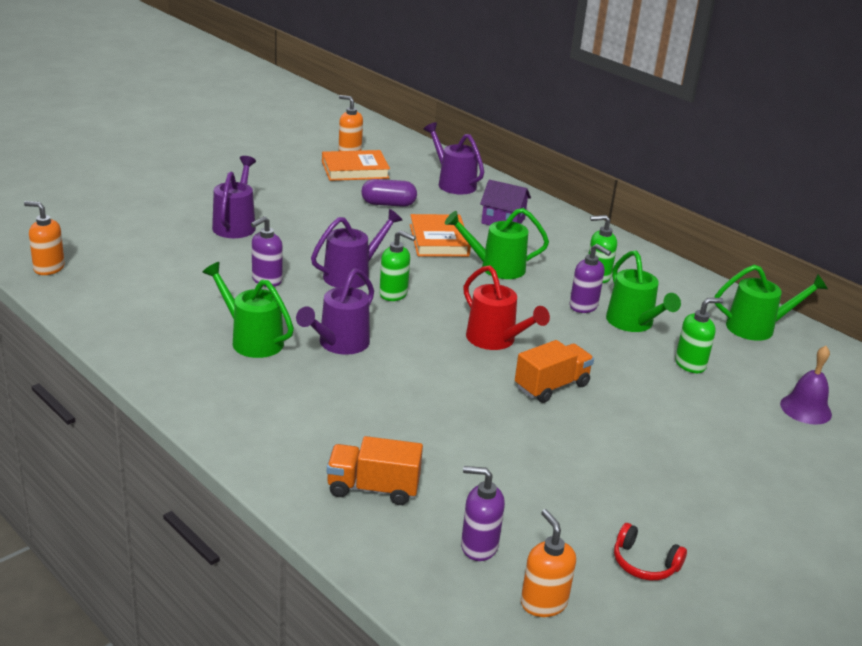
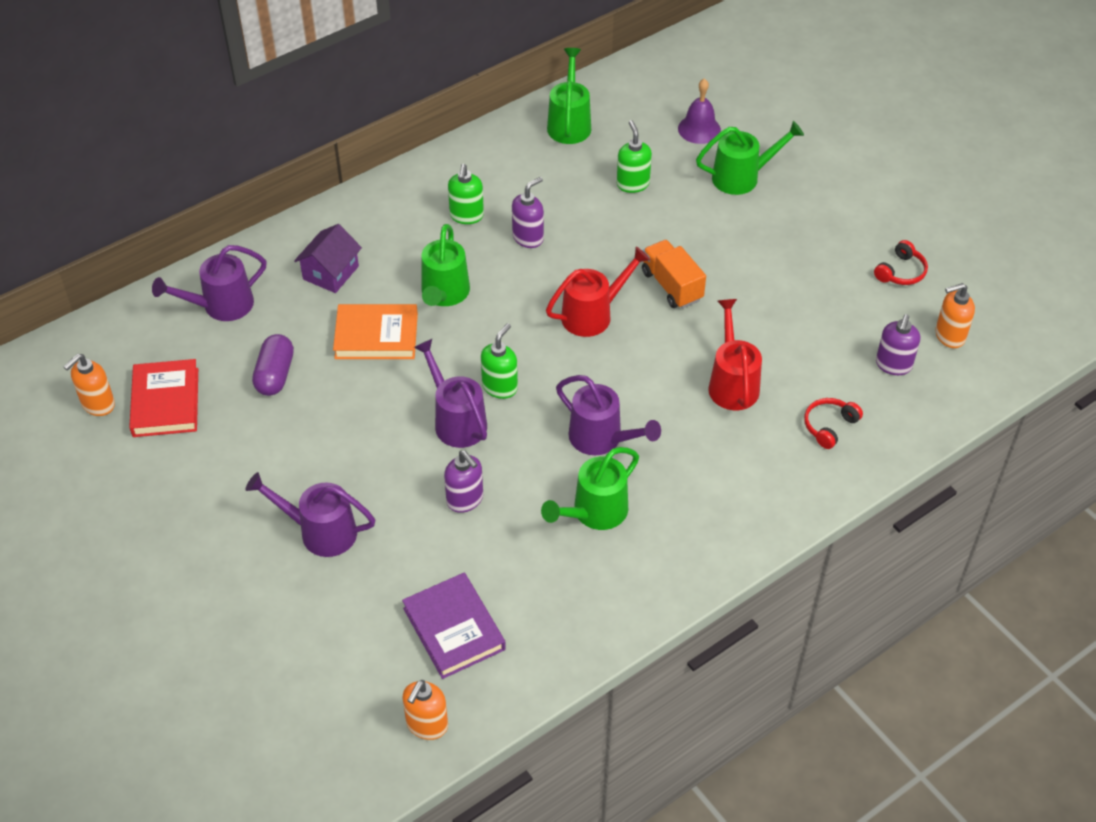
camera: 80 degrees left, 20 degrees up
orange book [322,150,390,181] -> red book [129,359,198,437]
orange truck [327,436,423,505] -> red headphones [804,398,863,449]
green watering can [606,250,681,332] -> green watering can moved to [696,121,804,195]
none -> purple book [402,573,506,679]
none -> red watering can [708,299,762,410]

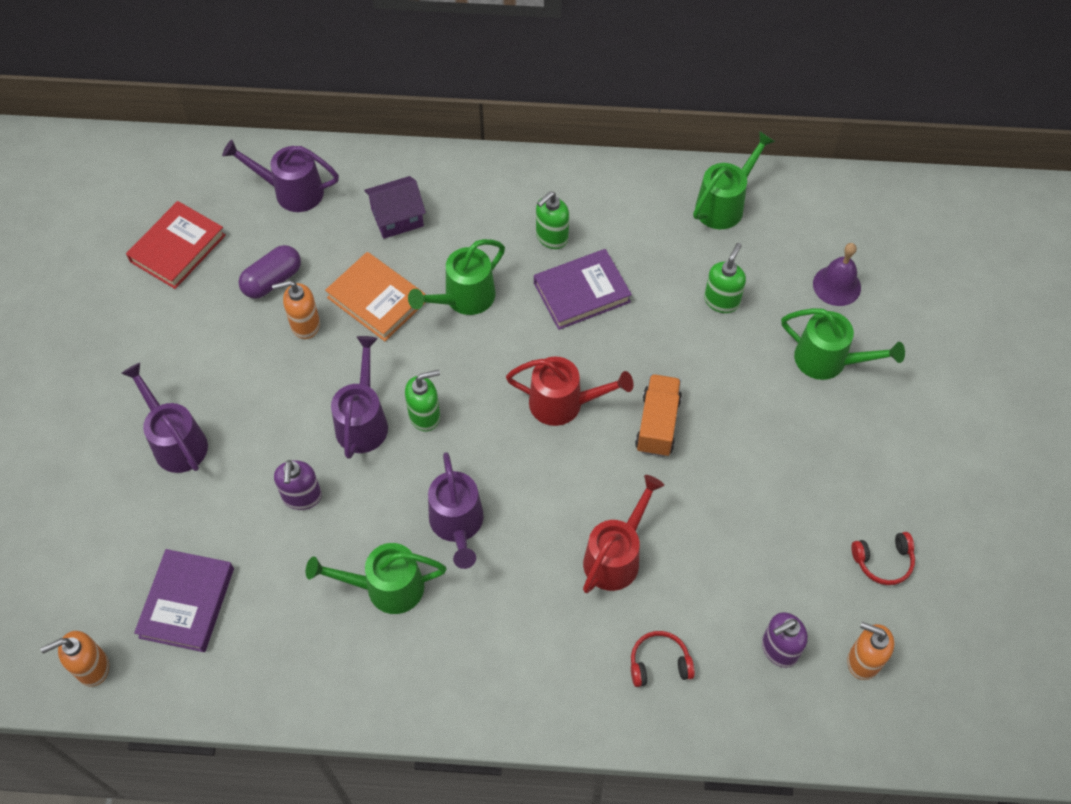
camera: 40 degrees right, 10 degrees up
orange soap dispenser [64,354,115,416] -> orange soap dispenser moved to [272,280,320,339]
purple soap dispenser [512,177,544,248] -> purple book [534,249,632,330]

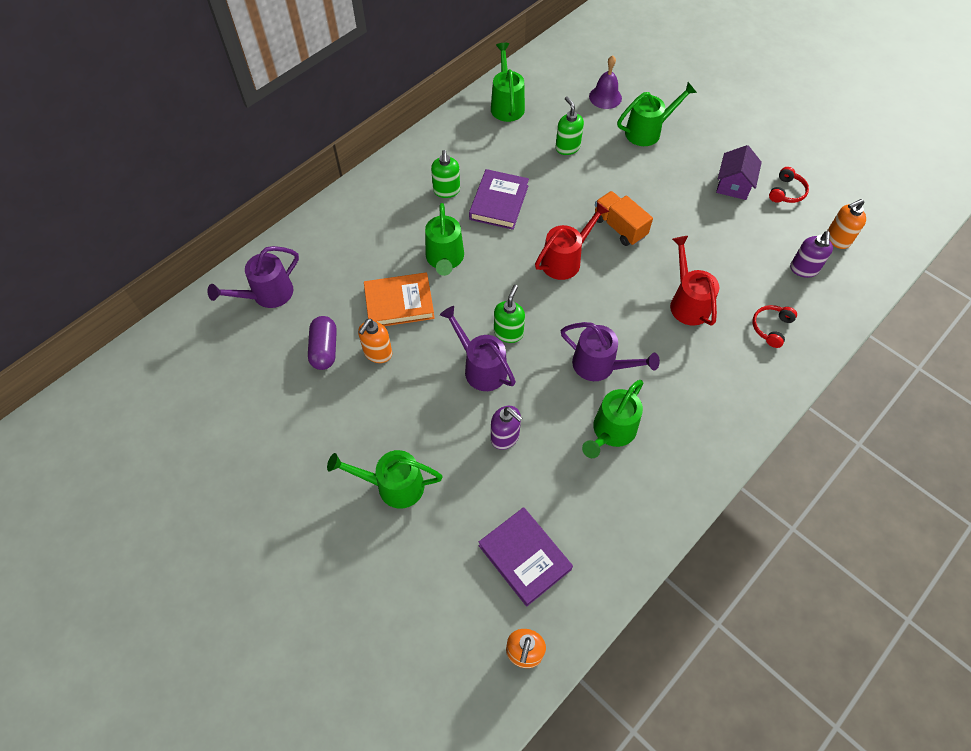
camera: 50 degrees left, 0 degrees up
purple watering can [121,363,208,473] -> green watering can [327,450,443,509]
red book [126,201,226,289] -> none
purple house [364,176,426,239] -> purple house moved to [716,145,762,200]

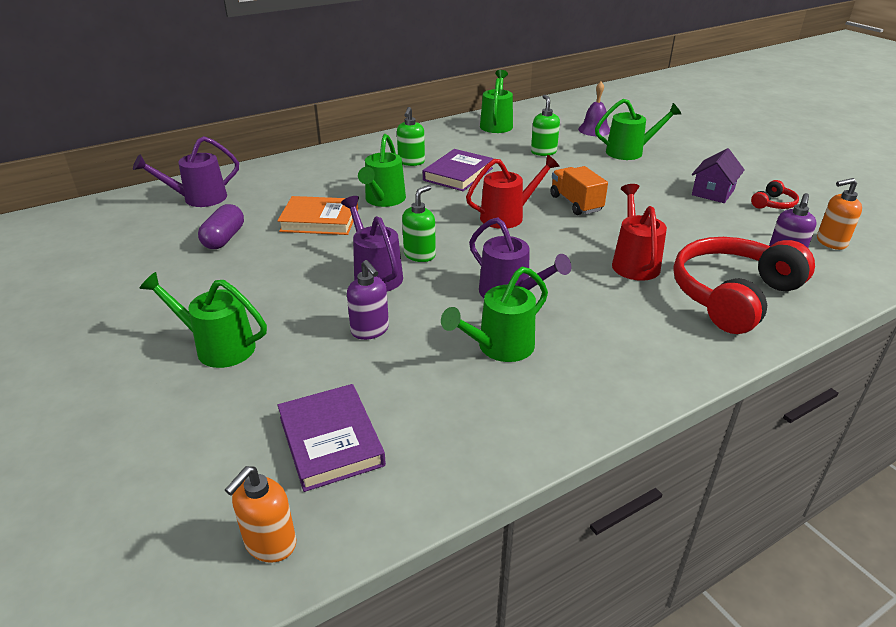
camera: 15 degrees right, 25 degrees down
orange soap dispenser [358,319,392,363] -> none
red headphones [753,305,797,348] -> red headphones [673,237,815,334], size x2.40

